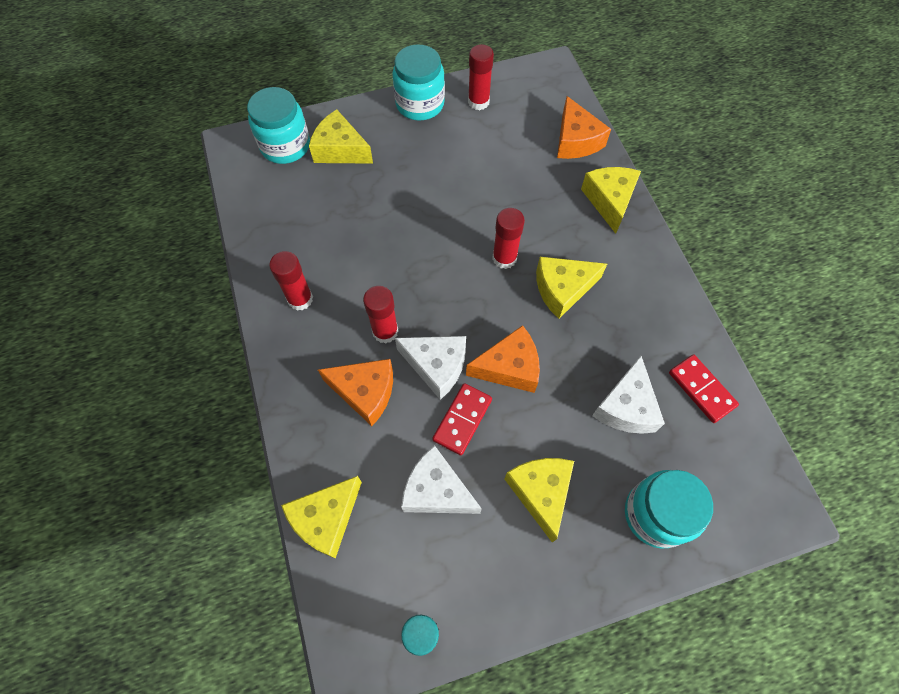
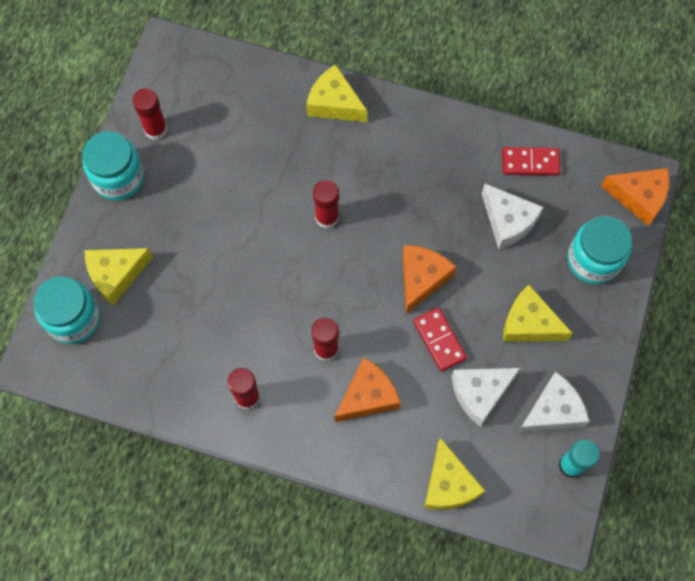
camera: 55 degrees left, 5 degrees up
white cheese [395,336,466,400] -> white cheese moved to [518,372,589,432]
yellow cheese [536,257,607,319] -> none
orange cheese [557,96,611,159] -> orange cheese moved to [601,168,669,226]

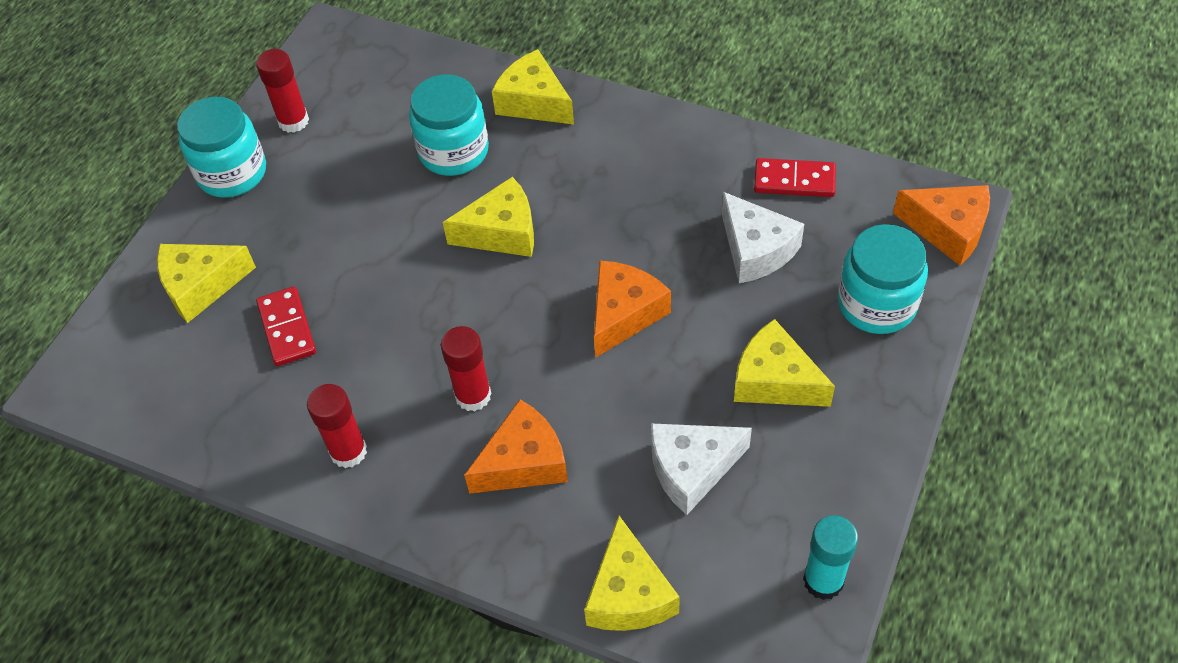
camera: 10 degrees right, 15 degrees down
turquoise jar [34,276,101,344] -> turquoise jar moved to [409,74,489,176]
red glue stick [313,180,339,229] -> yellow cheese [442,177,534,257]
red domino [413,307,467,372] -> red domino moved to [256,286,316,366]
white cheese [518,372,589,432] -> none

